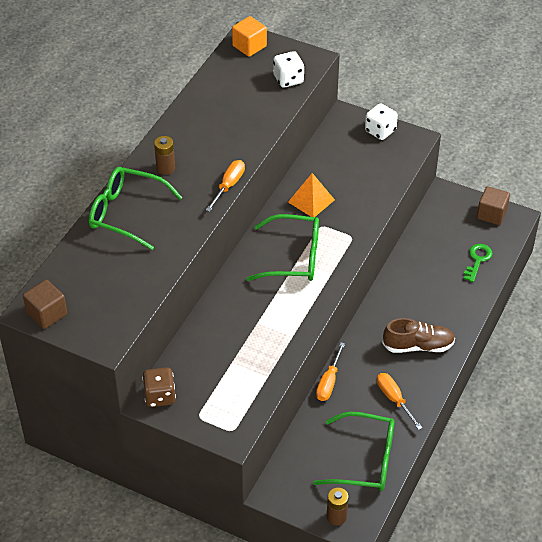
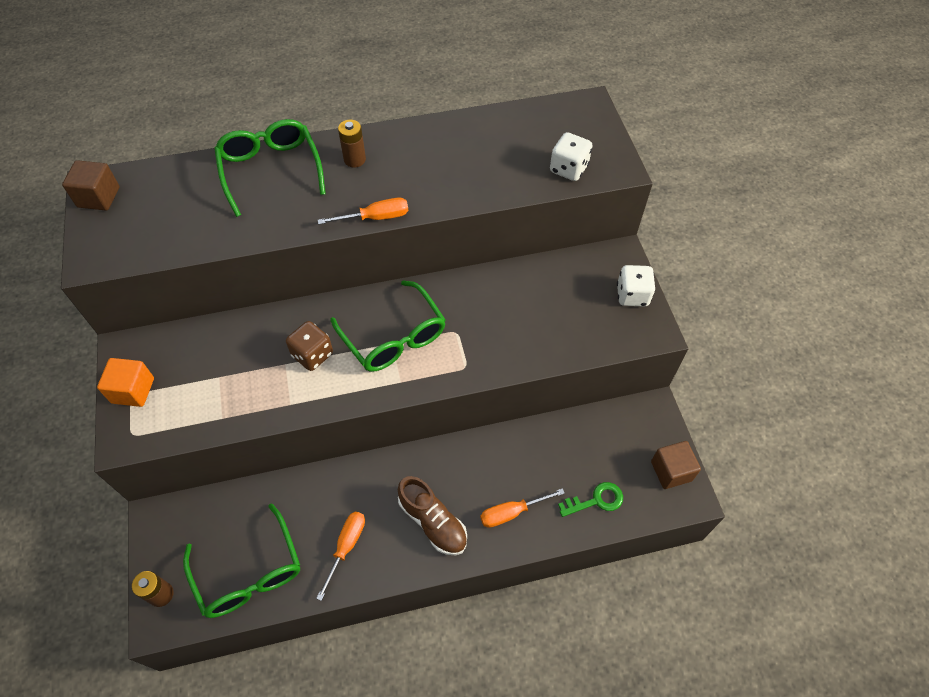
camera: 50 degrees right, 10 degrees up
brown dice [142,367,176,407] -> brown dice moved to [286,321,333,371]
orange cube [232,16,267,57] -> orange cube moved to [97,358,154,407]
orange pyramid [288,173,335,217] -> none
orange screwdriver [316,342,345,401] -> orange screwdriver moved to [480,488,565,528]

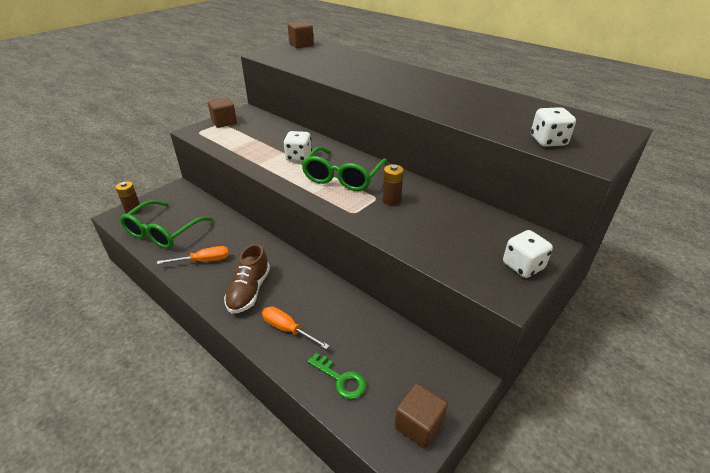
camera: 55 degrees right, 20 degrees down
orange cube [97,358,154,407] -> brown cube [208,97,237,128]
green glasses [214,119,326,217] -> none
brown dice [286,321,333,371] -> white dice [283,131,312,162]
orange screwdriver [318,197,408,225] -> none
brown battery [338,120,366,168] -> brown battery moved to [383,164,404,205]

